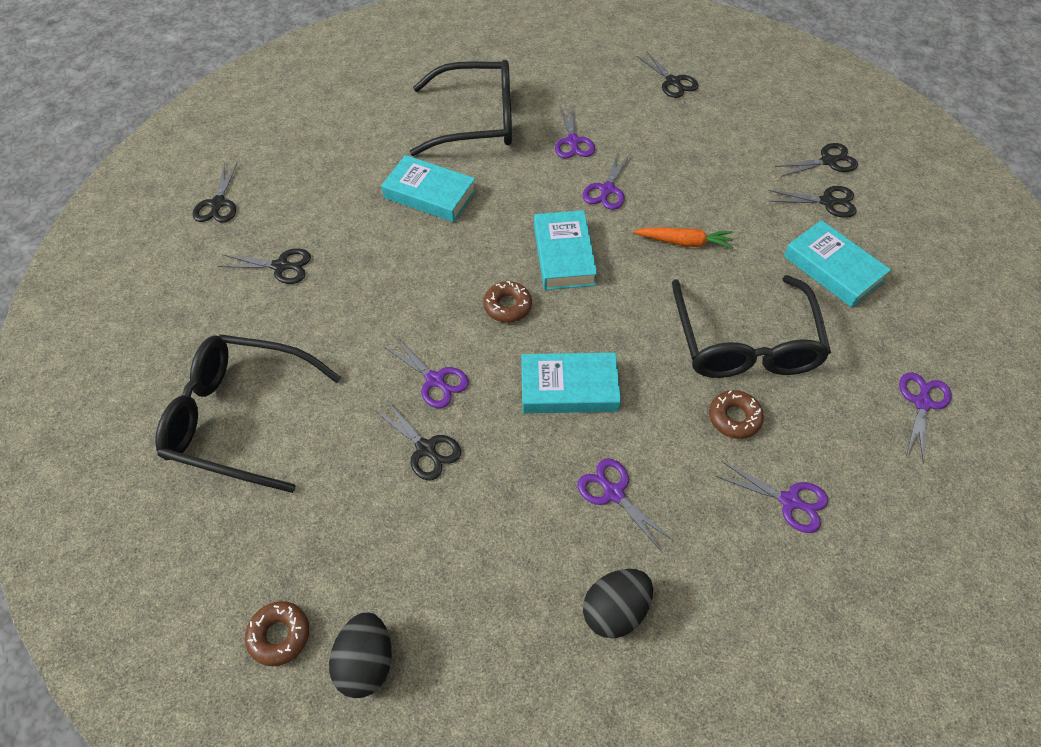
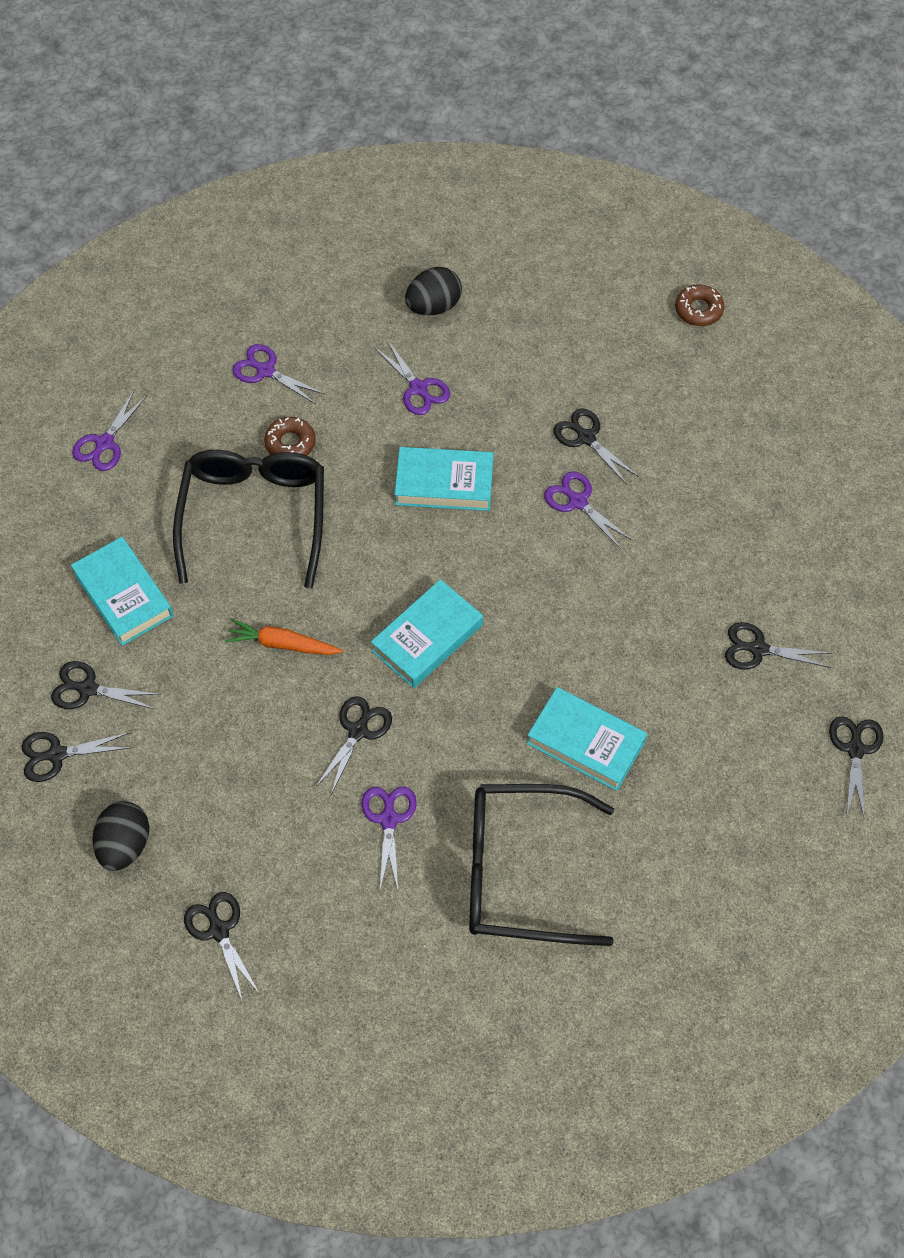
camera: 175 degrees left, 5 degrees up
black glasses [155,334,341,493] -> none
black egg [329,612,392,698] -> black egg moved to [92,801,149,871]
brown donut [483,281,532,323] -> none
turquoise book [534,210,597,290] -> turquoise book turned 45 degrees clockwise [371,579,483,688]
purple scissors [583,152,631,210] -> black scissors [315,696,392,795]

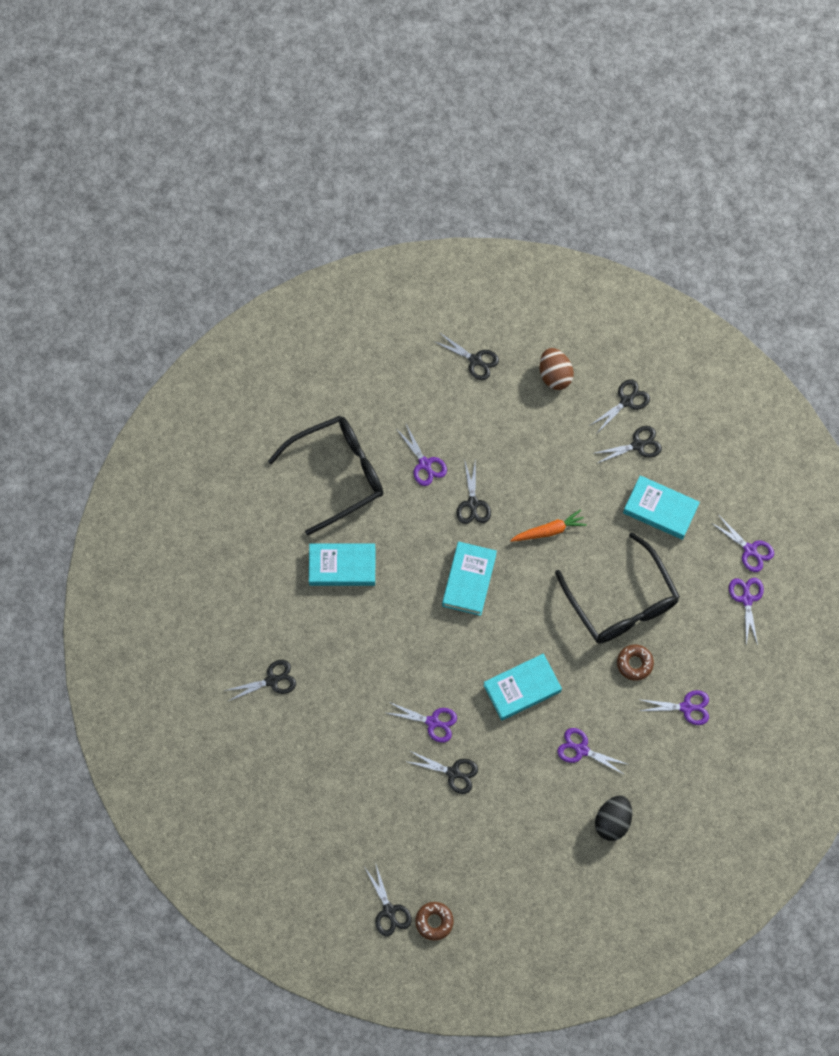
camera: 150 degrees right, 10 degrees up
black egg [92,801,149,871] -> brown egg [540,348,574,390]
black scissors [829,716,884,817] -> black scissors moved to [365,862,412,936]
none -> purple scissors [710,516,774,572]

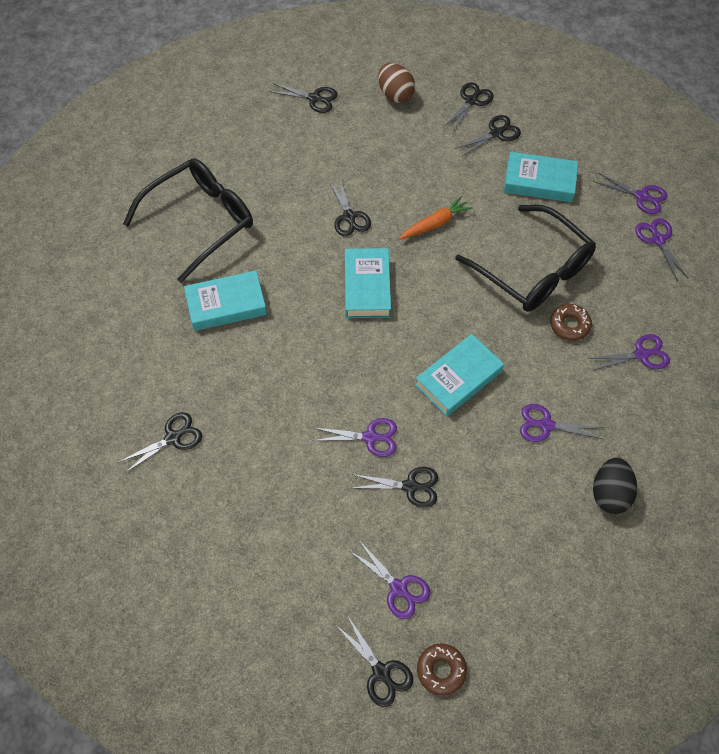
camera: 15 degrees left, 10 degrees down
purple scissors [397,424,447,486] -> purple scissors moved to [350,542,430,619]

